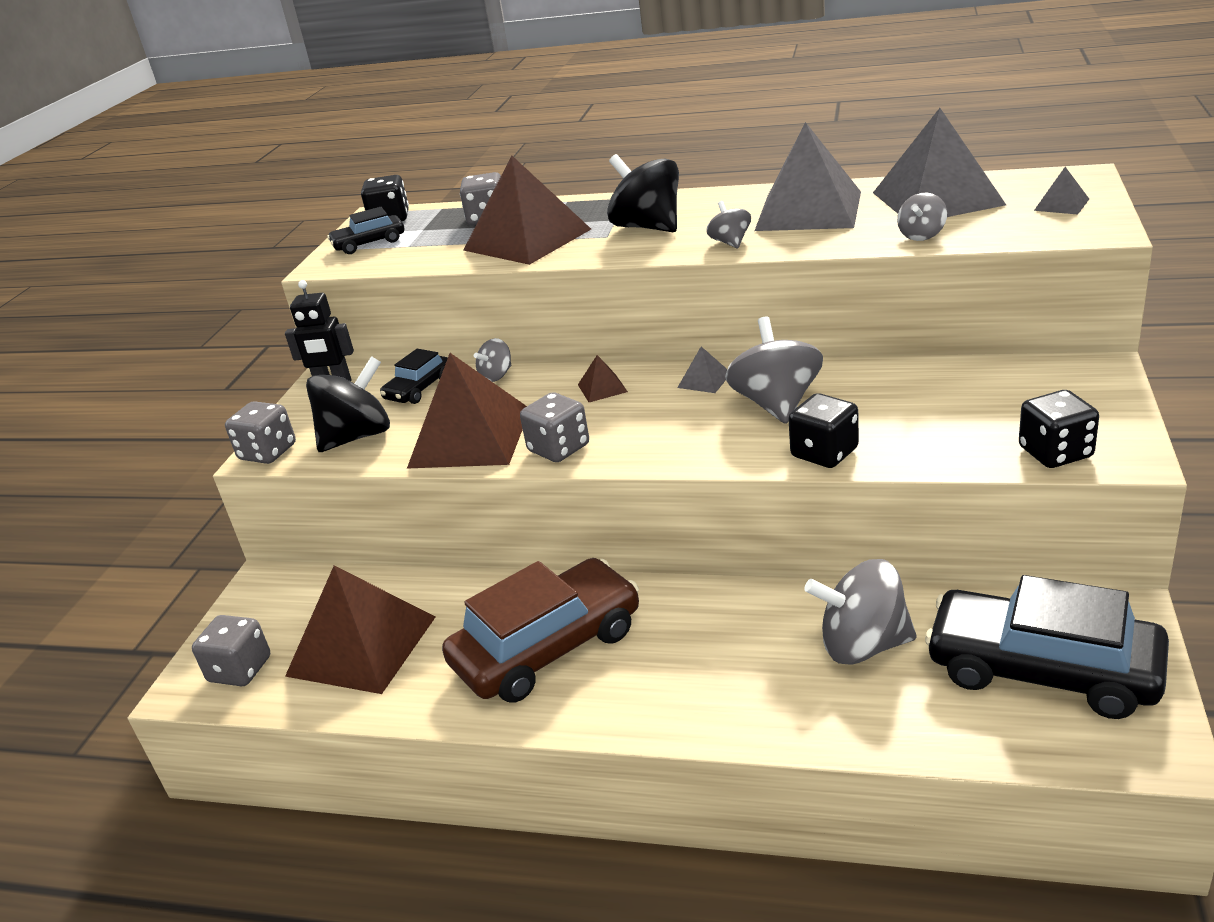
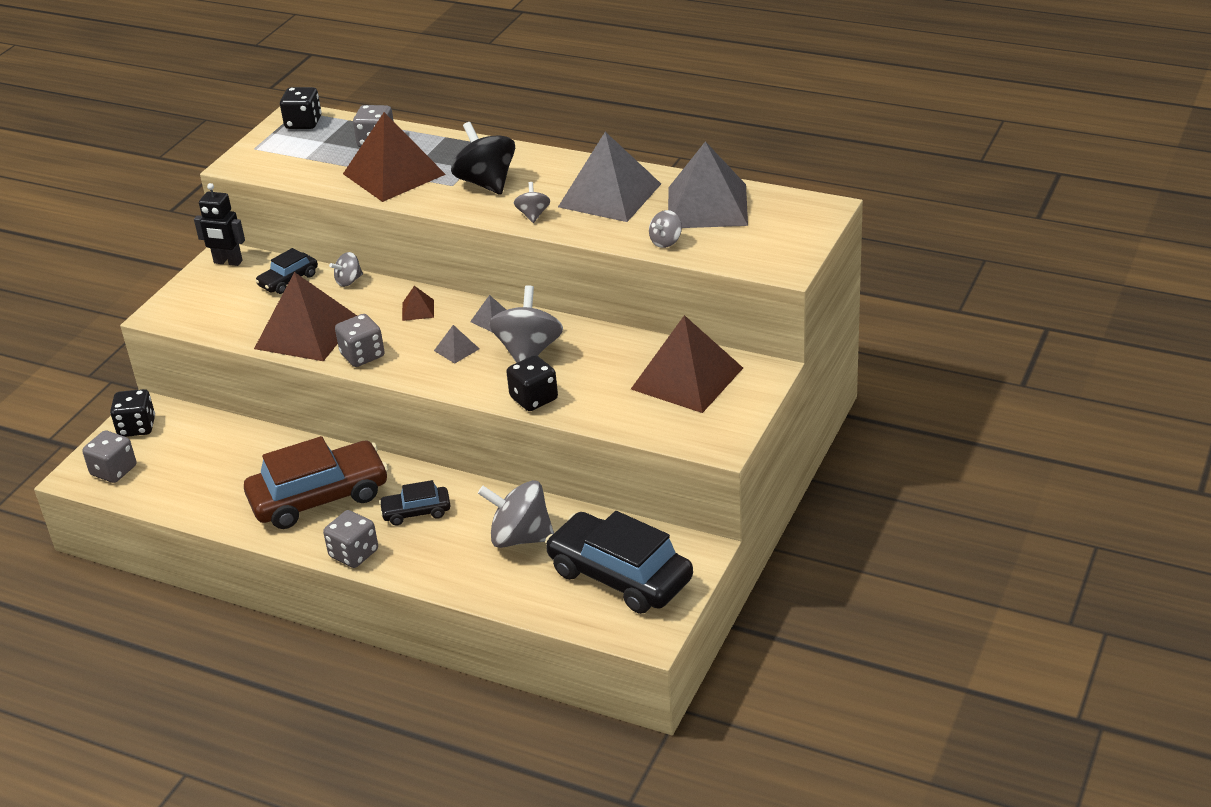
camera: 10 degrees right, 5 degrees up
grey dice [225,401,296,464] -> grey dice moved to [323,510,378,568]
brown pyramid [285,565,435,694] -> brown pyramid moved to [631,315,743,413]
black spinning top [306,356,390,452] -> none
black car [327,207,404,254] -> black car moved to [379,480,451,525]
black dice [1019,390,1099,468] -> black dice moved to [110,389,155,437]
grey pyramid [1034,167,1089,215] -> grey pyramid moved to [434,325,480,364]

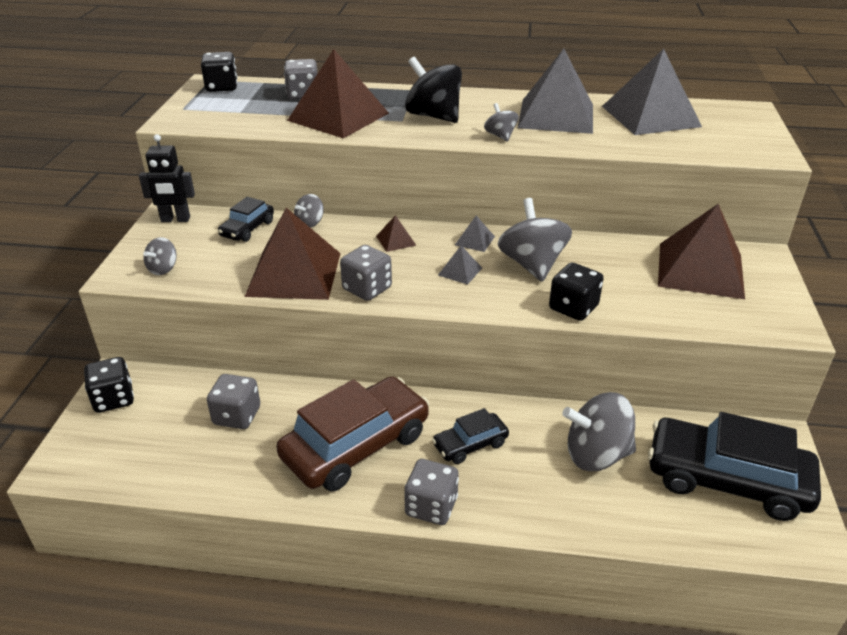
camera: 20 degrees left, 0 degrees up
grey dice [82,431,136,483] -> grey dice moved to [207,374,260,429]
grey spinning top [649,210,682,248] -> grey spinning top moved to [143,237,177,275]

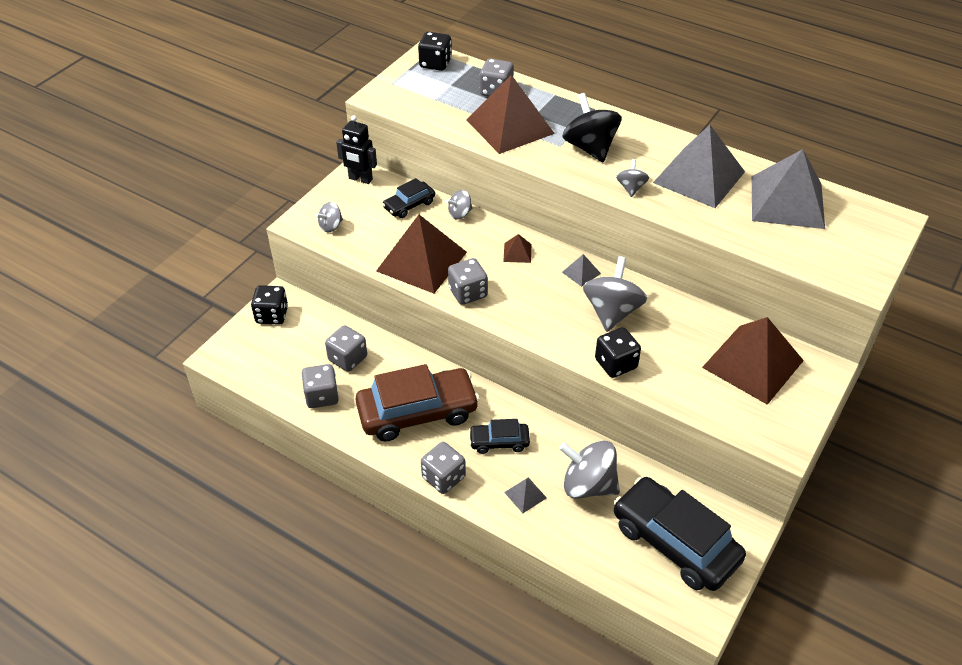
camera: 25 degrees right, 10 degrees up
grey pyramid [438,245,482,285] -> grey pyramid moved to [504,478,547,513]
none -> grey dice [301,364,339,408]

